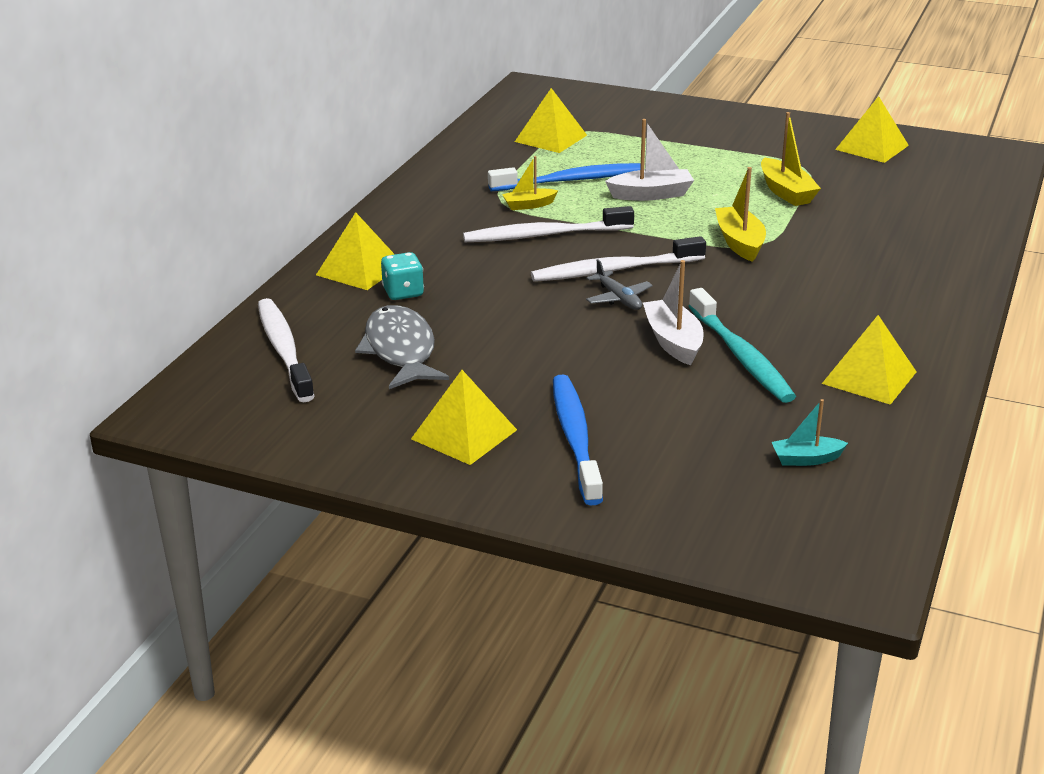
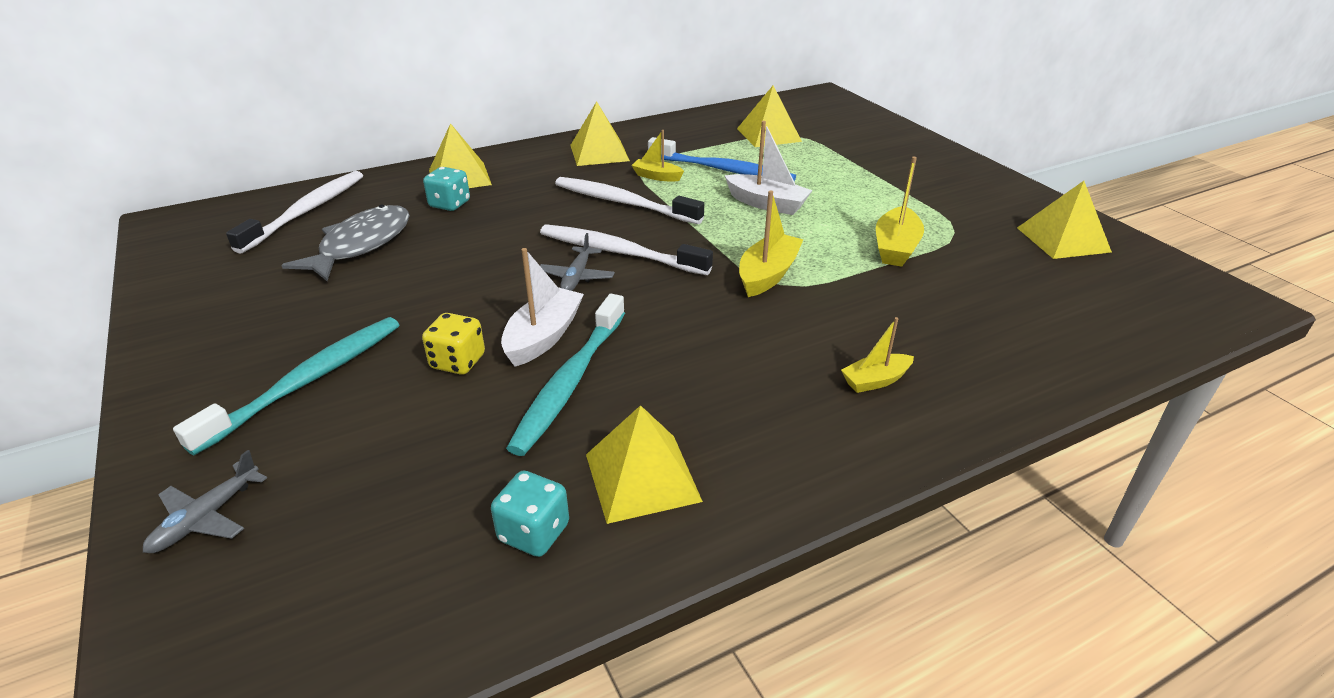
camera: 40 degrees right, 5 degrees up
yellow pyramid [411,370,517,465] -> yellow pyramid moved to [570,101,630,166]
blue toothbrush [553,375,603,505] -> turquoise toothbrush [173,317,399,455]
turquoise boat [772,399,848,466] -> none
none -> grey plane [143,450,267,553]
none -> yellow dice [422,313,485,375]
none -> turquoise dice [491,471,569,557]
none -> yellow boat [841,317,914,393]

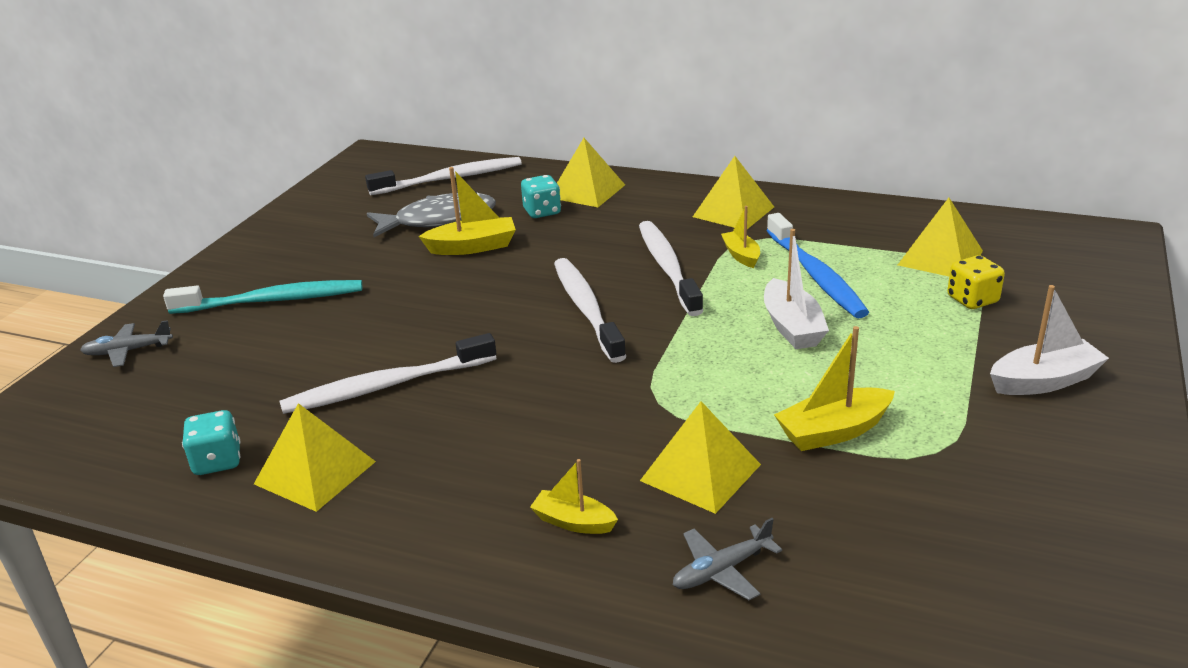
camera: 50 degrees right, 5 degrees down
yellow dice [422,313,485,375] -> yellow dice moved to [947,255,1005,309]
white boat [501,248,584,366] -> white boat moved to [990,285,1109,395]
turquoise toothbrush [506,294,625,456] -> white toothbrush [279,333,496,414]
grey plane [540,233,615,291] -> grey plane moved to [673,518,782,600]
yellow boat [739,190,804,297] -> yellow boat moved to [418,167,516,255]
yellow pyramid [1017,181,1112,259] -> yellow pyramid moved to [640,401,761,514]

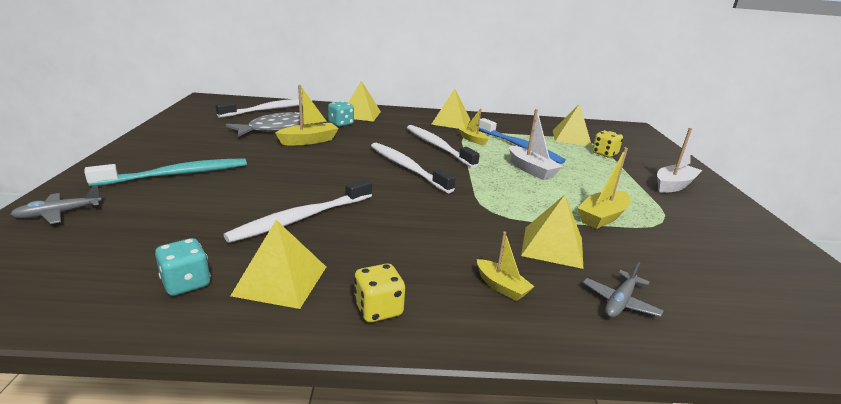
camera: 25 degrees left, 5 degrees down
yellow boat [530,459,618,534] -> yellow boat turned 135 degrees counterclockwise [477,231,535,301]
none -> yellow dice [354,263,405,323]

